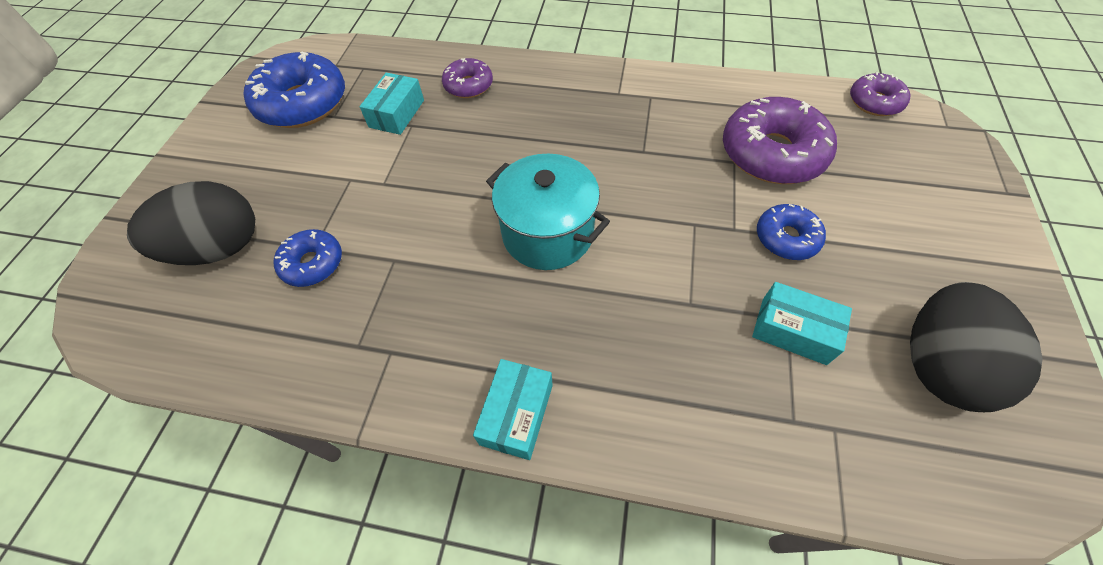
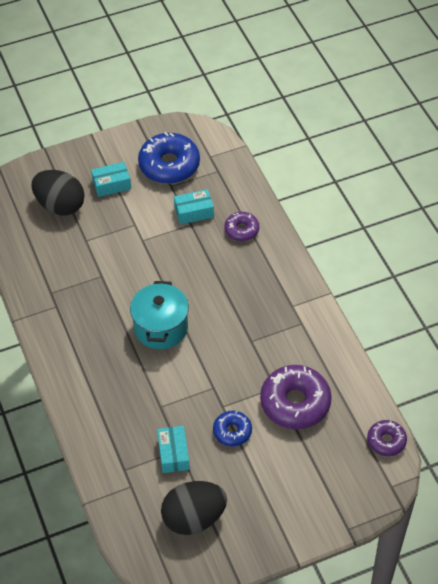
camera: 55 degrees right, 5 degrees down
blue donut [274,229,342,287] -> none
turquoise box [473,359,553,460] -> turquoise box moved to [91,162,131,197]

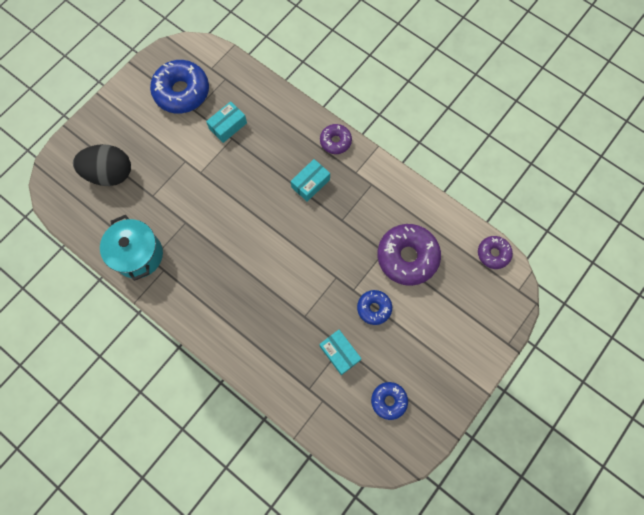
camera: 30 degrees left, 20 degrees up
turquoise box [91,162,131,197] -> turquoise box moved to [291,159,330,202]
turquoise pot [130,281,189,349] -> turquoise pot moved to [100,215,163,281]
black egg [161,481,227,535] -> blue donut [371,382,408,420]
purple donut [225,212,259,241] -> purple donut moved to [320,124,352,154]

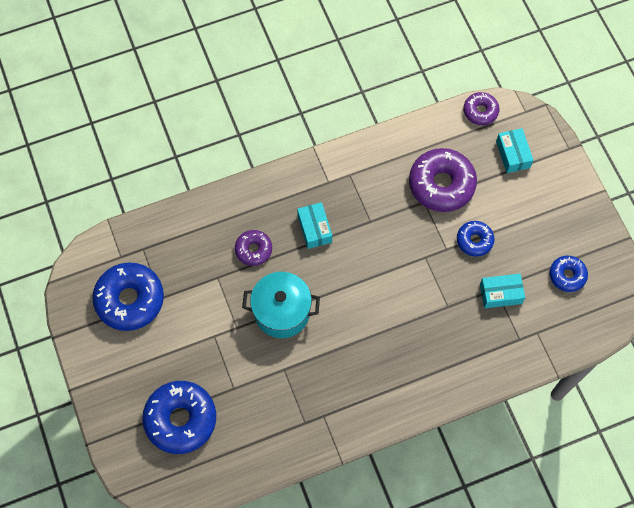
camera: 60 degrees left, 5 degrees down
black egg [73,144,131,186] -> blue donut [142,381,216,454]
turquoise pot [100,215,163,281] -> turquoise pot moved to [242,272,320,338]
turquoise box [206,101,247,143] -> turquoise box moved to [496,128,534,173]
purple donut [320,124,352,154] -> purple donut moved to [235,230,272,266]

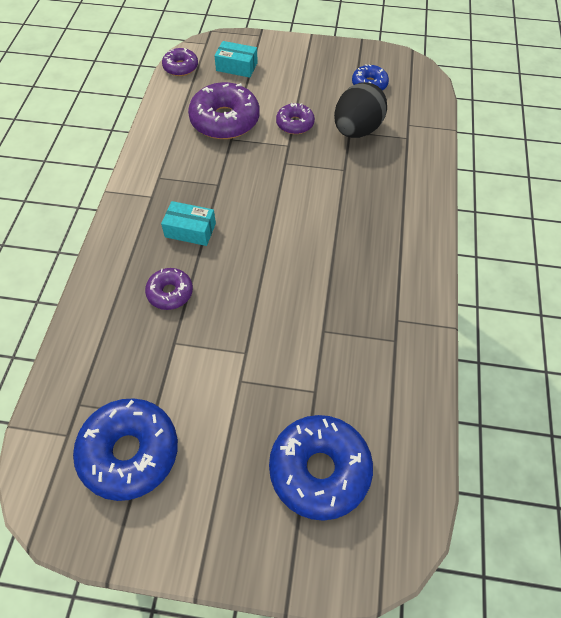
camera: 60 degrees left, 10 degrees down
turquoise pot [242,272,320,338] -> none
blue donut [457,221,495,257] -> purple donut [276,103,315,134]
turquoise box [480,274,525,308] -> black egg [334,82,387,138]

